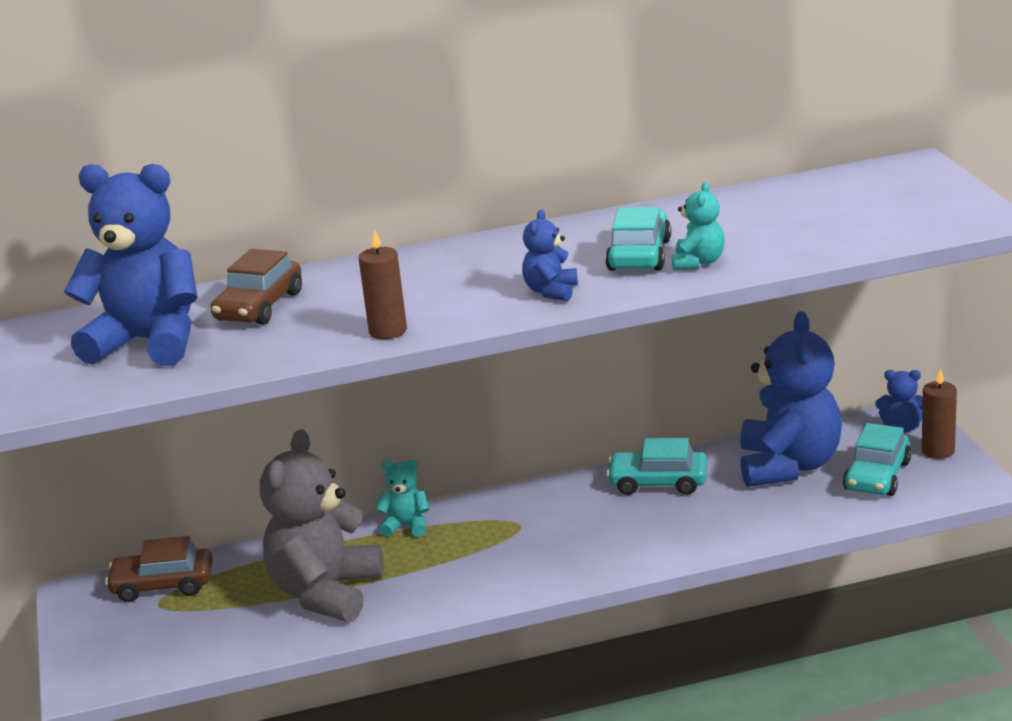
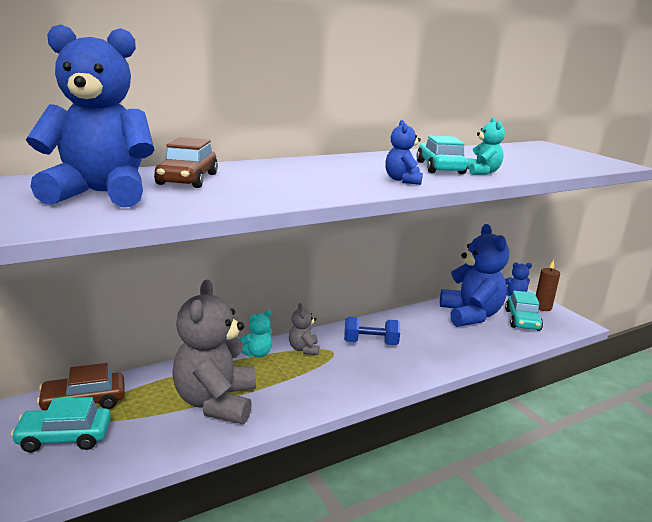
camera: 20 degrees left, 5 degrees down
brown candle [359,229,407,339] -> none
turquoise teddy bear [375,460,429,537] -> turquoise teddy bear turned 150 degrees clockwise [239,310,272,357]
turquoise car [606,438,707,495] -> turquoise car moved to [11,397,111,452]
none -> grey teddy bear [289,303,319,355]
none -> blue dumbbell [344,317,400,345]

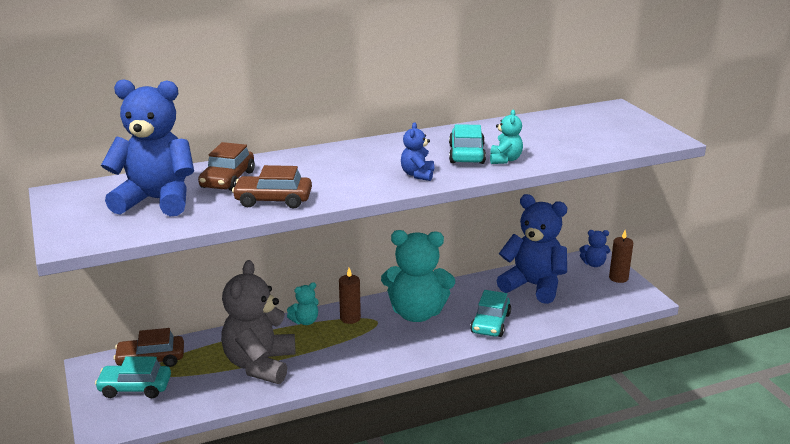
camera: 10 degrees right, 5 degrees up
grey teddy bear [289,303,319,355] -> brown candle [339,268,361,324]
blue dumbbell [344,317,400,345] -> turquoise teddy bear [381,230,455,322]
blue teddy bear [440,224,509,327] -> blue teddy bear turned 60 degrees counterclockwise [497,194,567,304]
turquoise car [505,290,543,331] -> turquoise car moved to [470,290,511,337]
none -> brown car [232,165,312,208]

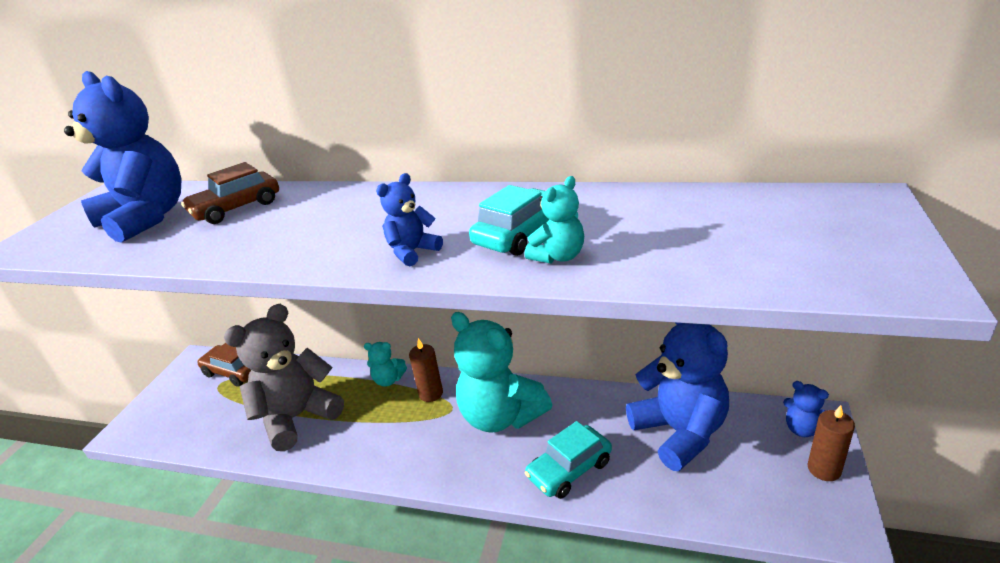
camera: 40 degrees right, 5 degrees up
turquoise car [95,357,171,398] -> none
brown car [232,165,312,208] -> none

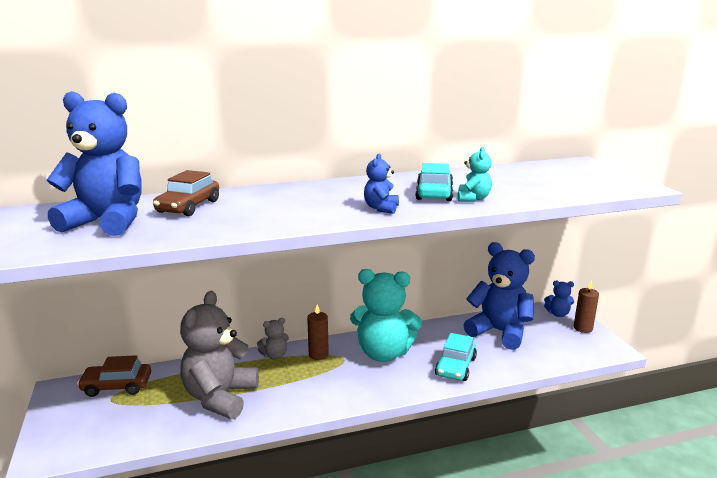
camera: 35 degrees left, 10 degrees down
turquoise teddy bear [364,342,407,387] -> grey teddy bear [257,318,289,359]

